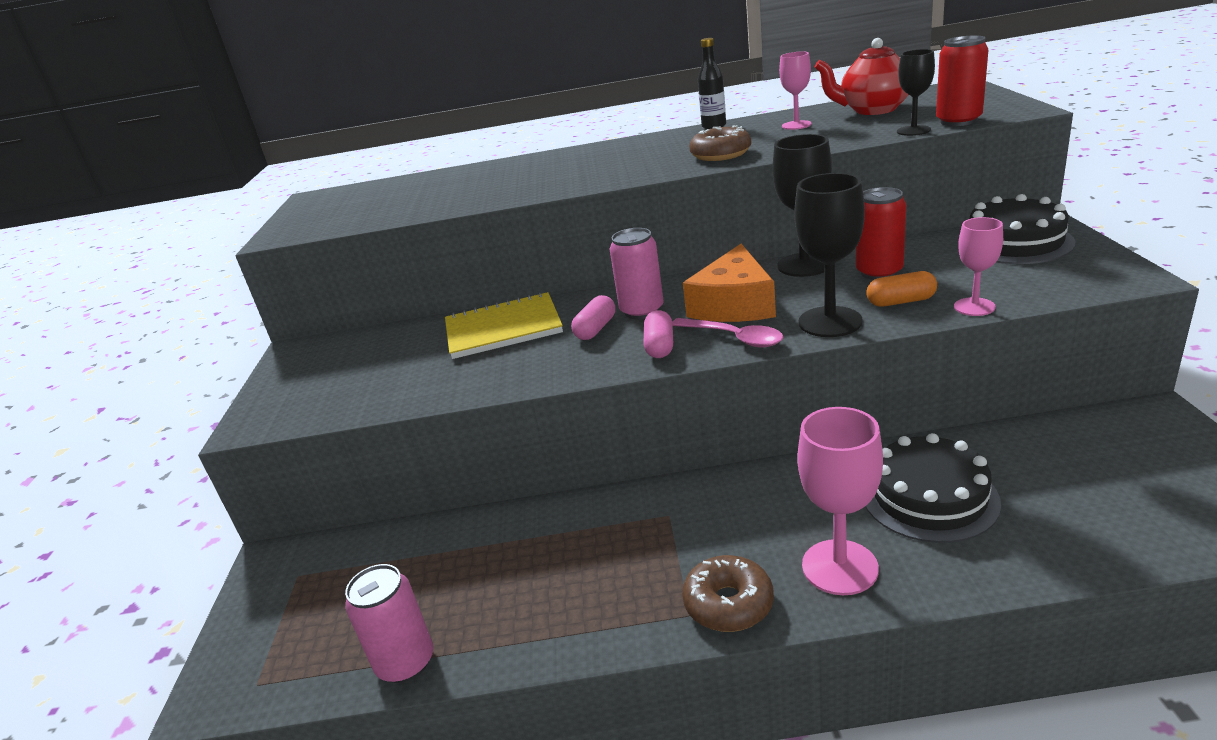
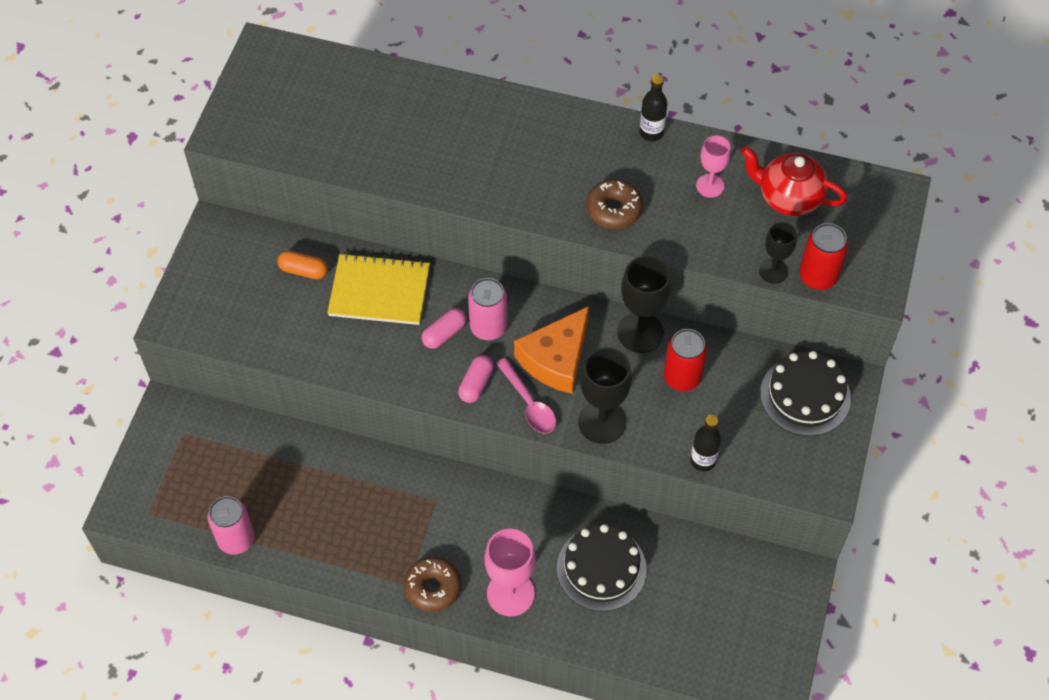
camera: 15 degrees right, 30 degrees up
orange capsule [866,271,937,307] -> orange capsule moved to [277,251,328,279]
pink goblet [954,217,1003,316] -> black bottle [690,415,721,472]

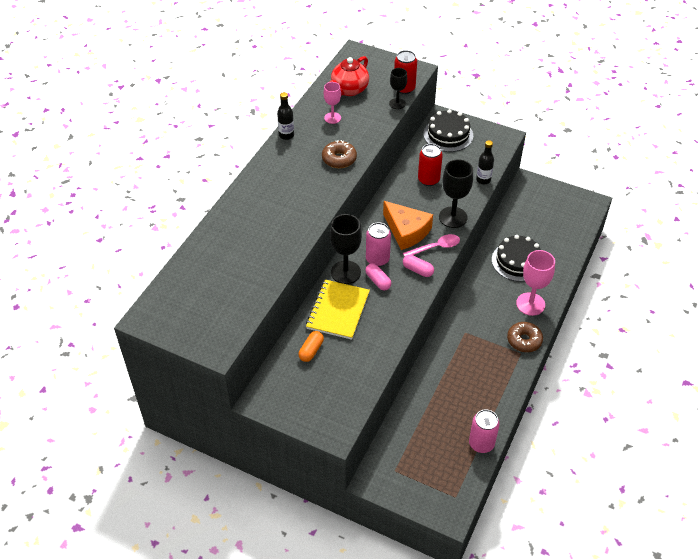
camera: 80 degrees left, 10 degrees down
black goblet [617,256,671,353] -> black goblet moved to [330,214,362,284]

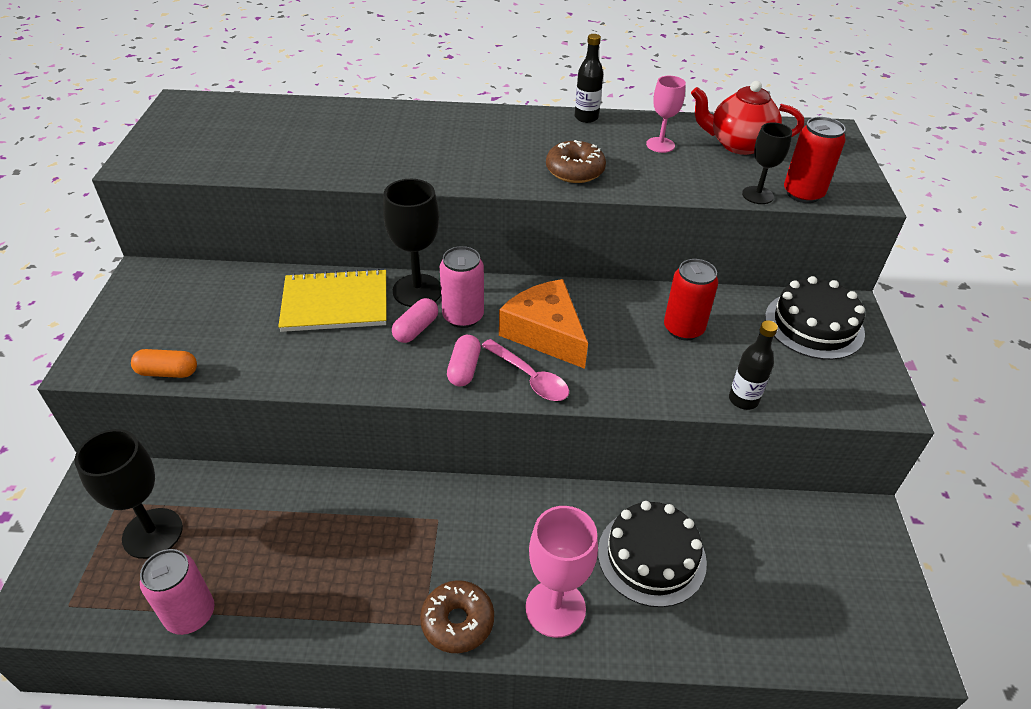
camera: 65 degrees right, 5 degrees down
orange capsule [299,331,324,362] -> orange capsule moved to [131,349,197,378]
orange cheese [383,201,433,250] -> orange cheese turned 120 degrees clockwise [499,279,588,369]
black goblet [439,159,473,228] -> black goblet moved to [75,429,183,559]

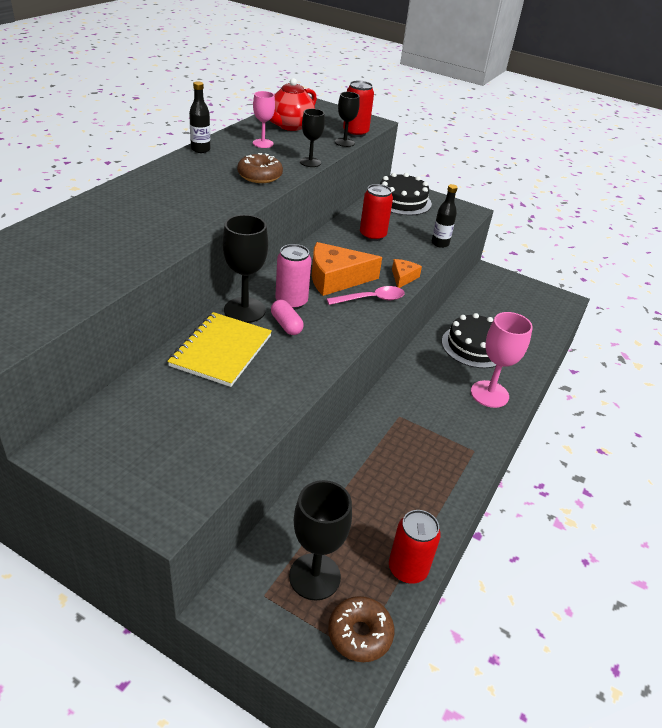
camera: 65 degrees left, 5 degrees down
orange capsule [131,349,197,378] -> none
pink can [140,549,215,635] -> red can [389,510,441,584]
brown donut [420,580,494,653] -> brown donut moved to [328,596,394,662]
pink capsule [447,335,481,386] -> none
none -> black goblet [300,109,325,167]
none -> orange cheese [392,259,422,288]

